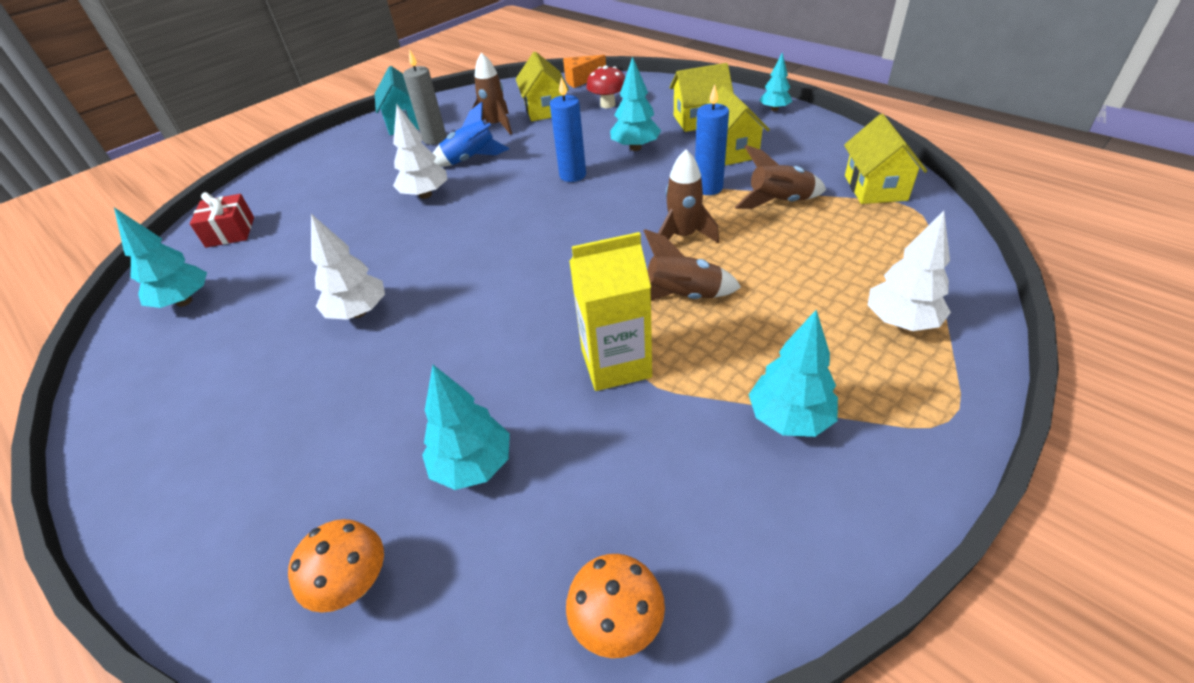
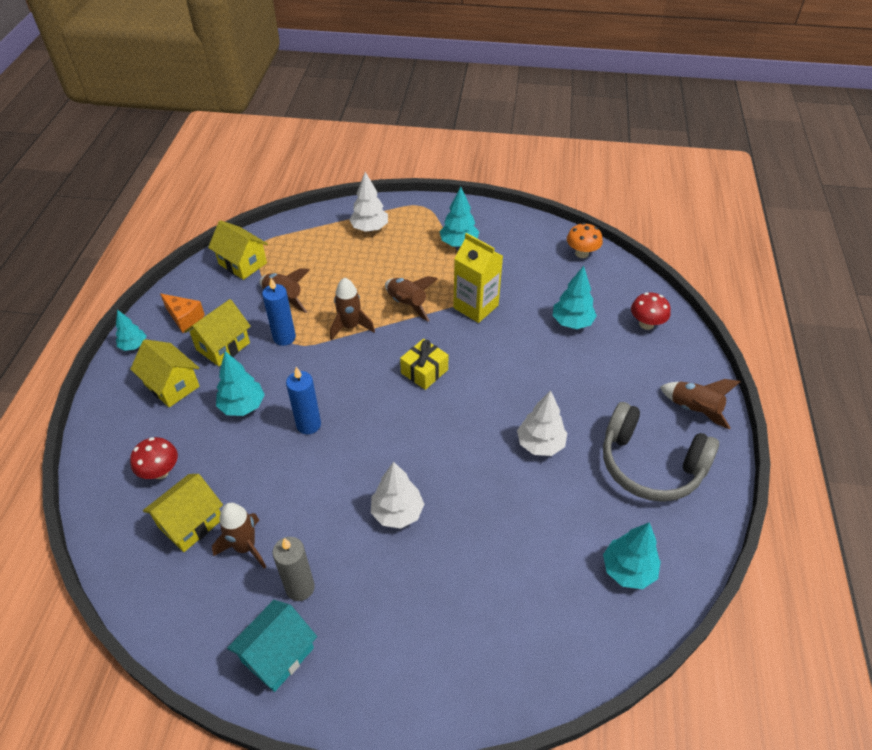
camera: 130 degrees left, 5 degrees up
red gift [190,192,254,248] -> none
orange mushroom [288,519,384,612] -> red mushroom [631,293,671,330]
blue rocket [433,102,509,167] -> none
orange cheese [563,55,606,88] -> orange cheese moved to [160,293,205,333]
yellow house [844,114,927,204] -> yellow house turned 75 degrees clockwise [208,220,268,280]
none -> yellow gift [400,339,448,390]
none -> grey headphones [603,402,719,502]
none -> brown rocket [660,379,741,430]

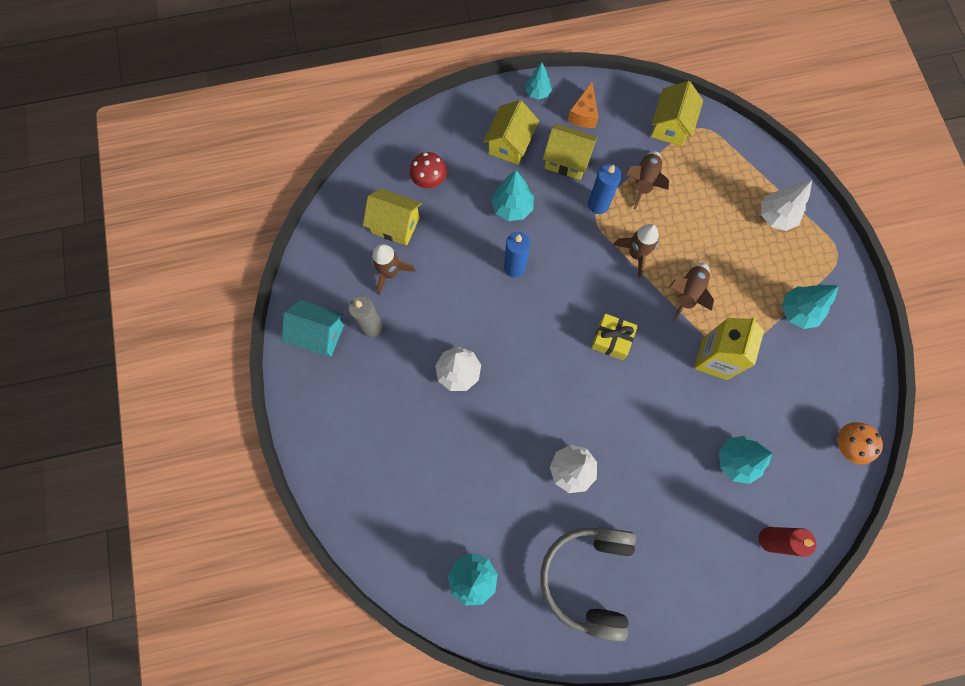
camera: 70 degrees right, 25 degrees up
red mushroom [631,293,671,330] -> red candle [759,527,817,557]
brown rocket [660,379,741,430] -> none

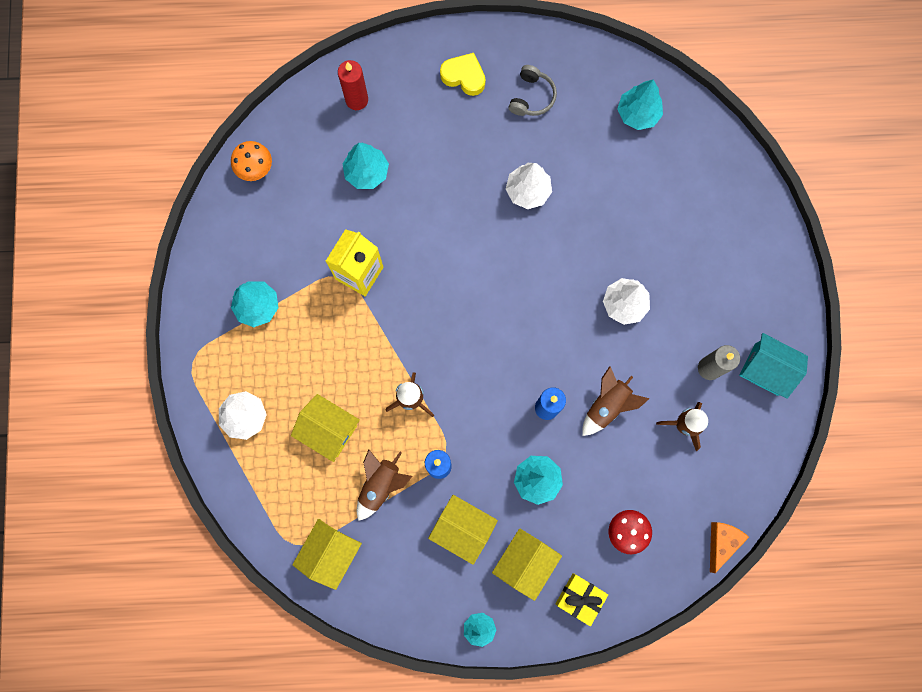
camera: 170 degrees left, 5 degrees up
yellow house [363,188,422,246] -> yellow house moved to [291,394,360,462]
grey headphones [541,527,636,642] -> grey headphones [508,65,557,116], size x0.51
orange cheese [568,81,598,128] -> orange cheese moved to [710,522,749,573]
yellow gift [591,314,638,360] -> yellow gift moved to [555,573,608,626]
brown rocket [669,262,714,322] -> brown rocket moved to [583,366,649,436]
none -> yellow heart [440,53,486,96]

